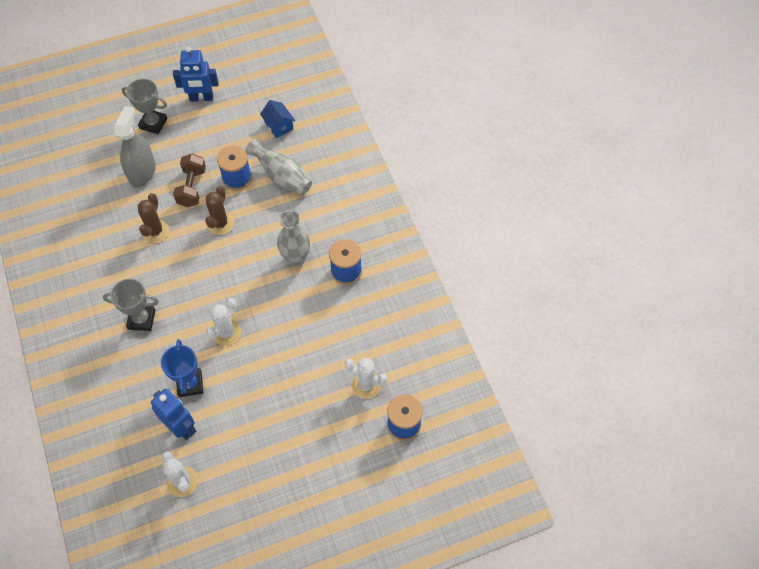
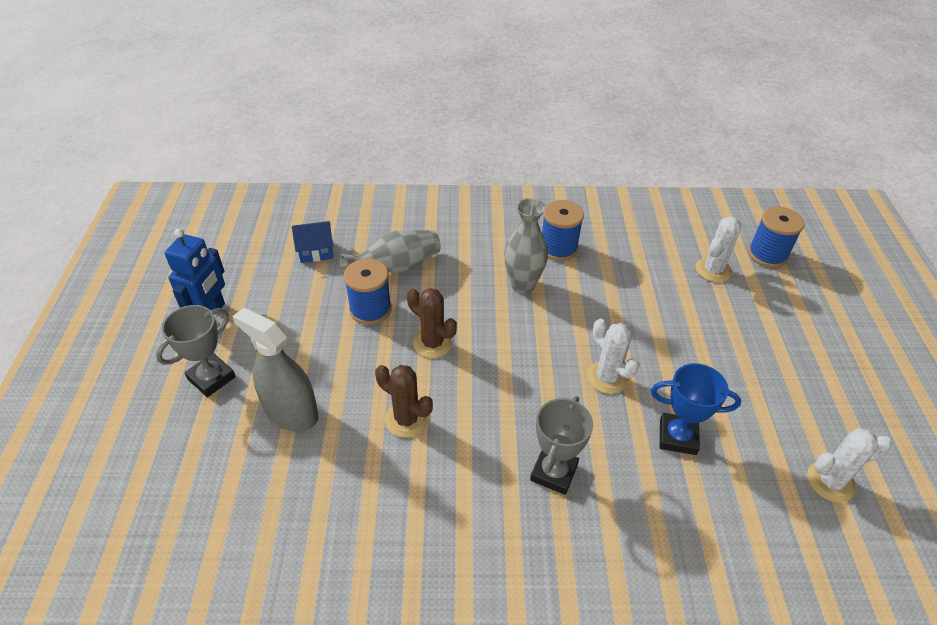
camera: 70 degrees left, 15 degrees down
blue robot [151,388,196,440] -> none
brown dumbbell [173,154,206,207] -> none

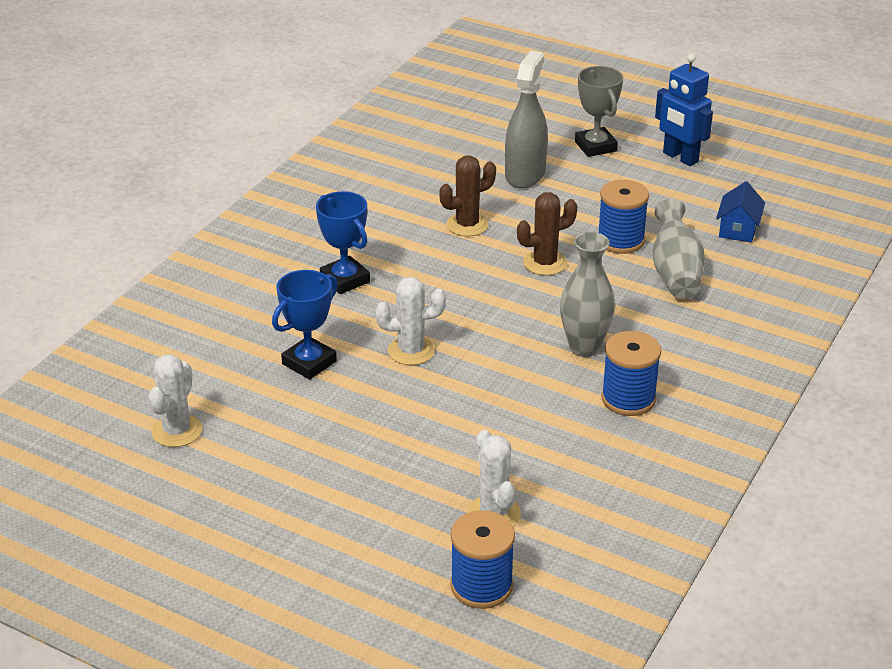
camera: 120 degrees right, 10 degrees down
grey spray bottle [232,308,318,432] -> grey spray bottle turned 45 degrees counterclockwise [505,51,548,188]
grey trophy [530,396,593,495] -> blue trophy [316,191,370,294]

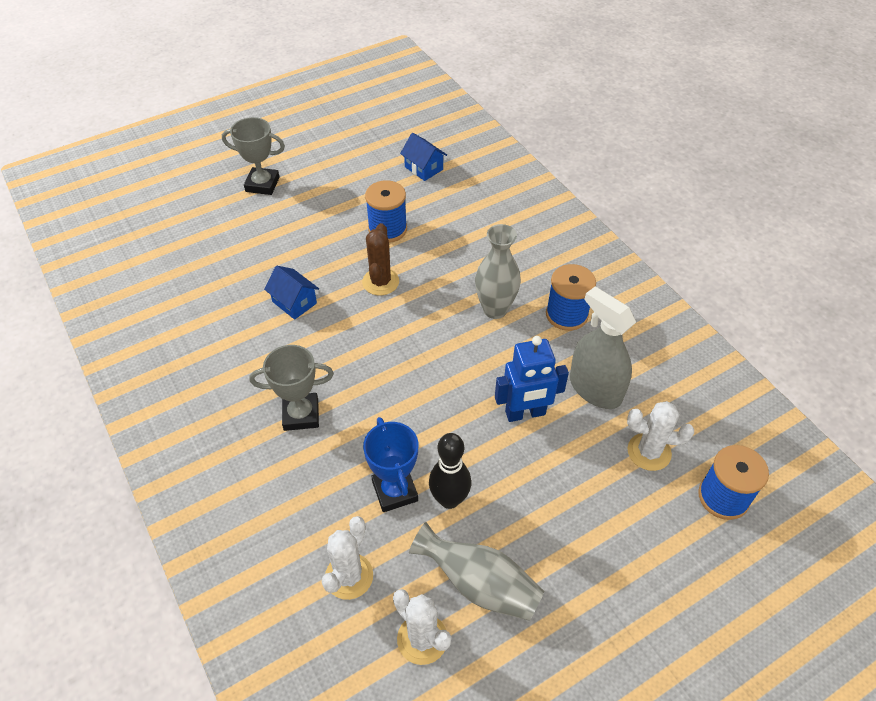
camera: 60 degrees left, 15 degrees up
blue trophy [316,191,370,294] -> grey trophy [249,345,334,431]
white cactus [376,277,446,365] -> white cactus moved to [322,516,373,600]
brown cactus [439,155,496,236] -> blue house [264,266,319,320]
grey spray bottle [505,51,548,188] -> grey spray bottle moved to [570,287,636,409]
grey vase [653,199,705,299] -> grey vase moved to [409,522,545,621]
blue robot [655,54,713,166] -> blue robot moved to [495,336,569,422]
none -> black bowling pin [429,433,471,509]

